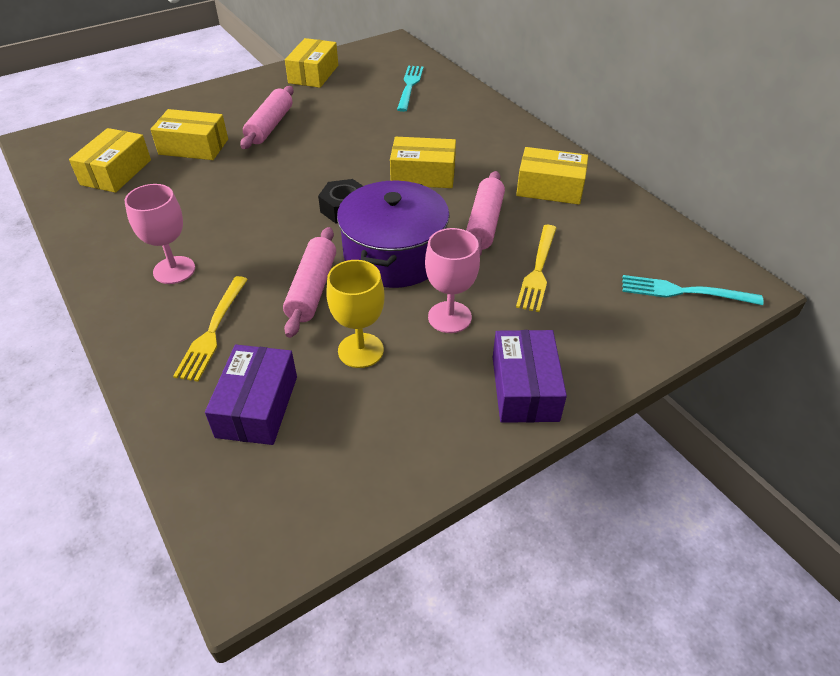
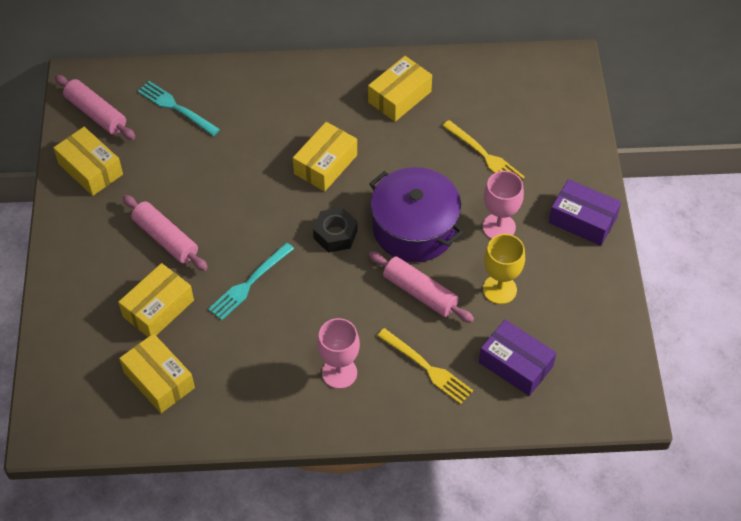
camera: 60 degrees left, 10 degrees up
pink rolling pin [466,171,505,256] -> pink rolling pin moved to [55,75,135,140]
turquoise fork [623,275,764,305] -> turquoise fork moved to [208,242,294,320]

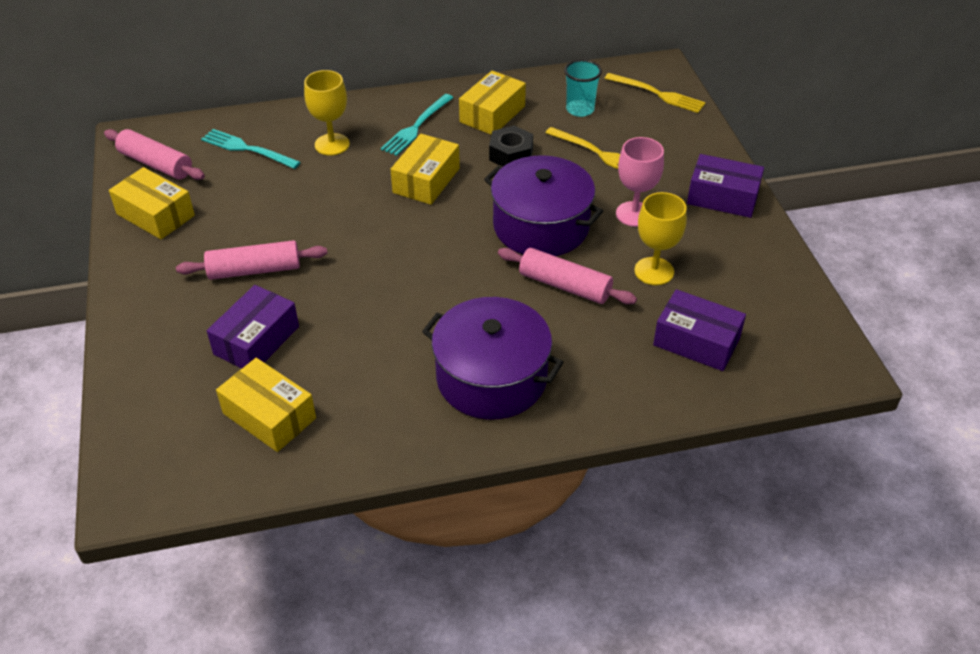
camera: 10 degrees left, 10 degrees down
yellow box [118,263,194,337] -> purple box [207,285,299,368]
pink rolling pin [122,195,208,271] -> pink rolling pin turned 45 degrees counterclockwise [176,240,327,280]
turquoise fork [208,242,294,320] -> turquoise fork moved to [381,94,454,156]
black nut [313,207,357,253] -> black nut moved to [489,126,533,167]
pink goblet [317,318,360,389] -> purple pot [422,297,563,419]
yellow fork [377,328,473,404] -> yellow fork moved to [604,73,706,113]
none -> yellow goblet [304,70,350,156]
none -> turquoise cup [564,60,602,117]

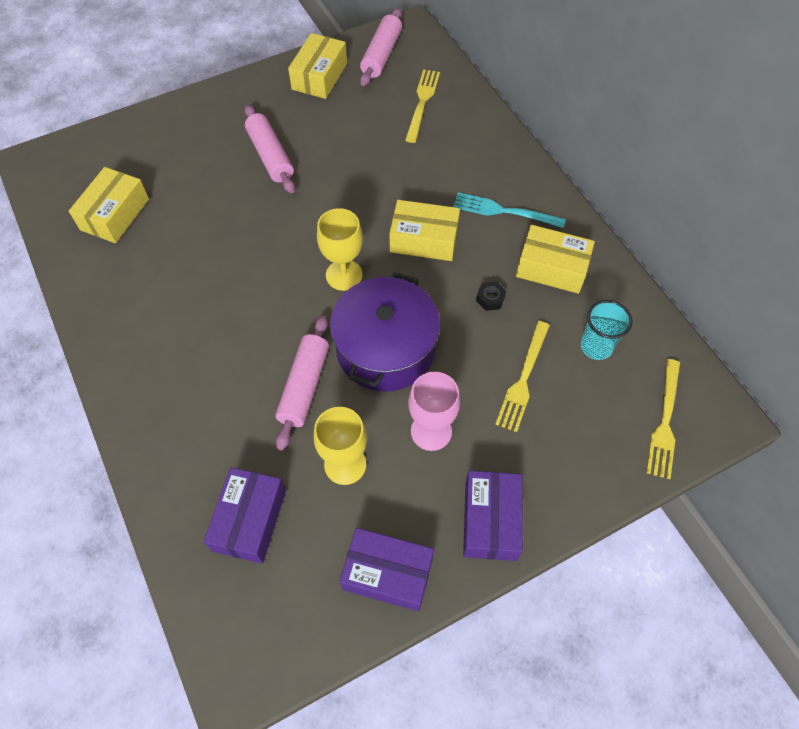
camera: 75 degrees right, 15 degrees up
turquoise fork [201,129,301,169] -> yellow fork [405,69,440,143]
purple box [207,285,299,368] -> purple box moved to [340,528,434,612]
yellow goblet [304,70,350,156] -> yellow goblet moved to [317,208,363,291]
purple pot [422,297,563,419] -> none
black nut [489,126,533,167] -> black nut [476,281,506,311], size x0.58

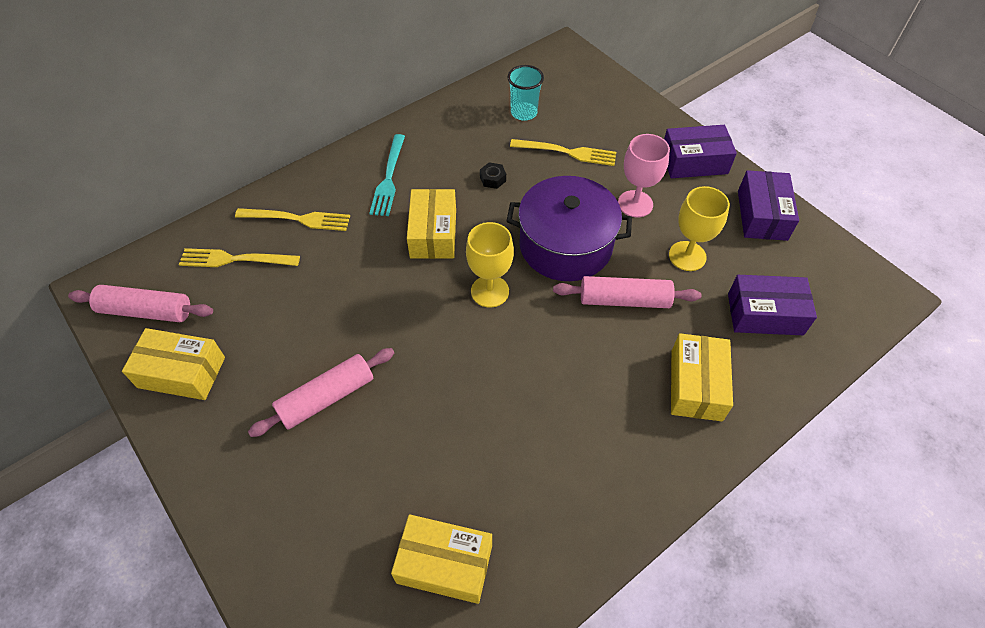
camera: 100 degrees left, 5 degrees down
yellow box [516,225,595,294] -> yellow box moved to [671,333,733,421]
yellow fork [646,359,680,479] -> yellow fork moved to [235,208,350,231]

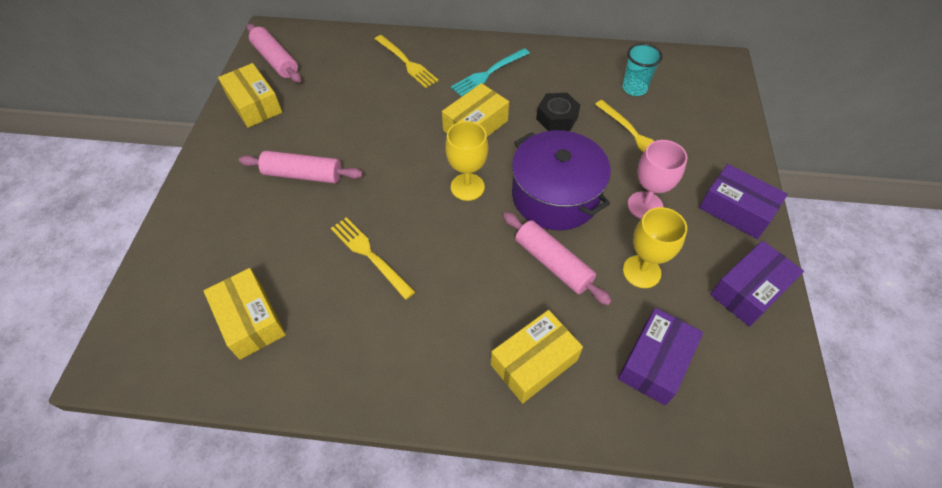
camera: 45 degrees right, 0 degrees up
yellow fork [179,248,300,267] -> yellow fork moved to [331,217,415,300]
black nut [480,162,506,189] -> black nut [536,93,580,131], size x1.71
purple box [728,275,817,335] -> purple box turned 75 degrees clockwise [618,308,703,406]

